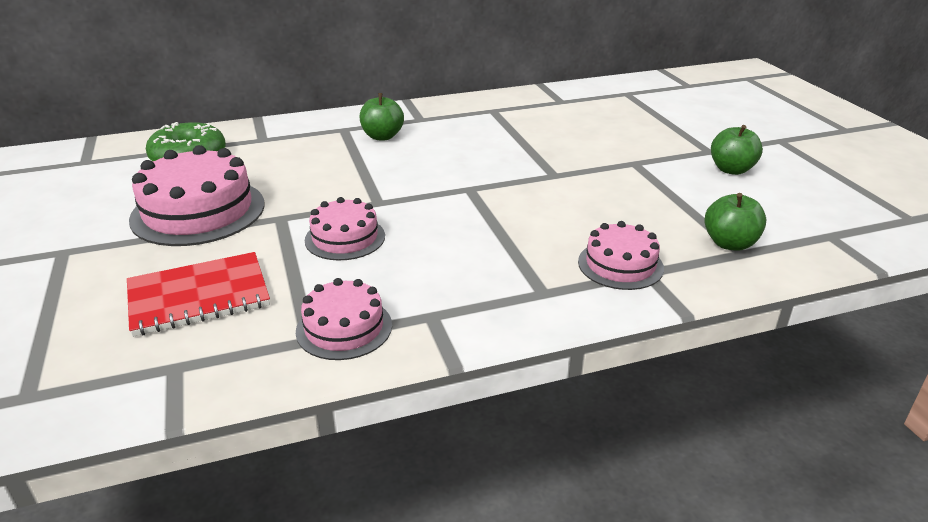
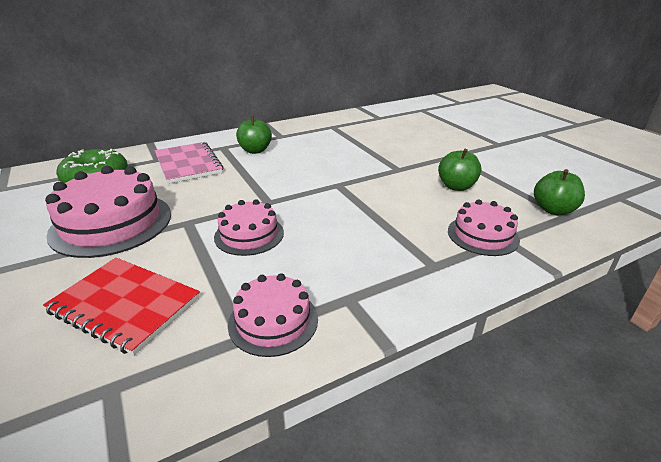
camera: 10 degrees left, 0 degrees up
red notebook [127,252,270,337] -> red notebook turned 60 degrees clockwise [43,257,200,356]
green apple [711,125,763,175] -> green apple moved to [438,149,482,191]
none -> pink notebook [155,142,223,184]

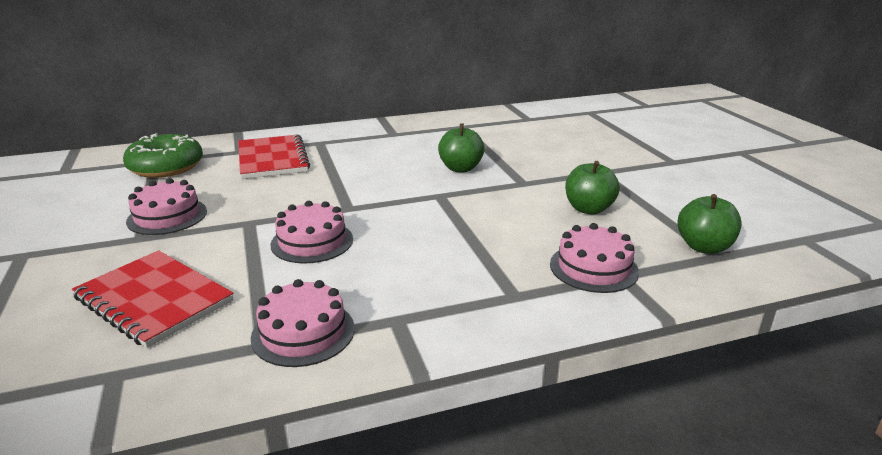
camera: 10 degrees right, 5 degrees down
pink cake [45,166,171,258] -> pink cake [126,178,207,235], size x0.58
pink notebook [155,142,223,184] -> red notebook [238,134,310,179]
green apple [236,116,272,154] -> green apple moved to [438,124,485,172]

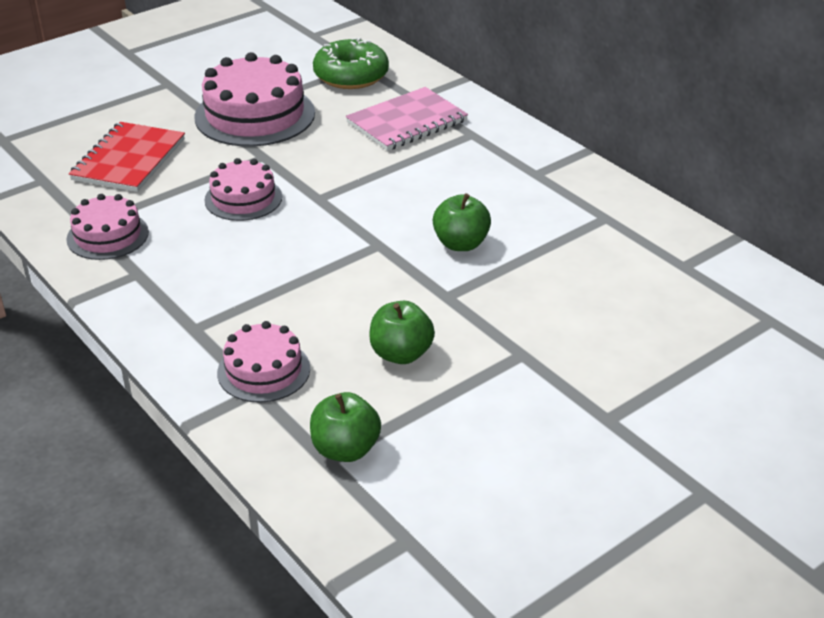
camera: 70 degrees right, 10 degrees up
pink cake [126,178,207,235] -> pink cake [194,52,315,147], size x1.72
red notebook [238,134,310,179] -> pink notebook [346,87,468,151]

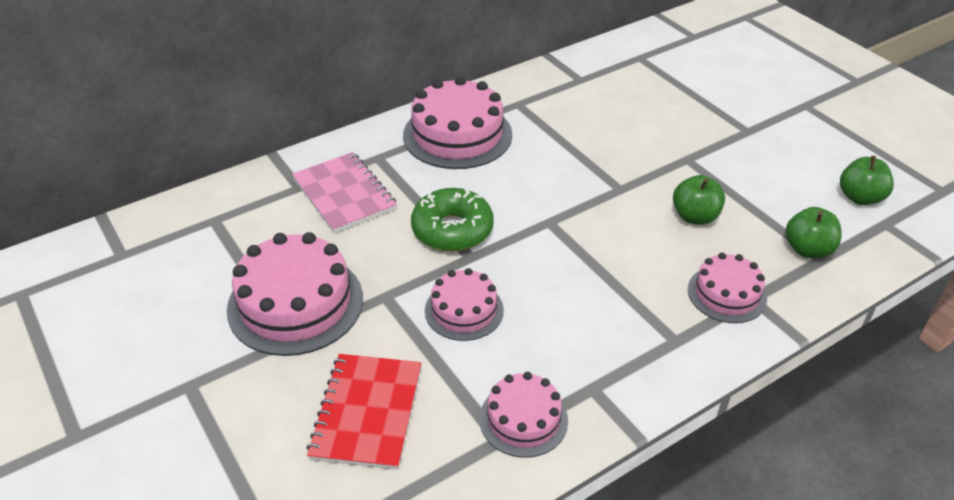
camera: 85 degrees left, 5 degrees up
red notebook [69,122,185,192] -> red notebook turned 75 degrees clockwise [307,354,421,470]
green donut [313,38,389,89] -> green donut moved to [411,188,494,252]
green apple [433,193,491,251] -> green apple moved to [840,156,894,205]
none -> pink cake [403,76,512,169]

